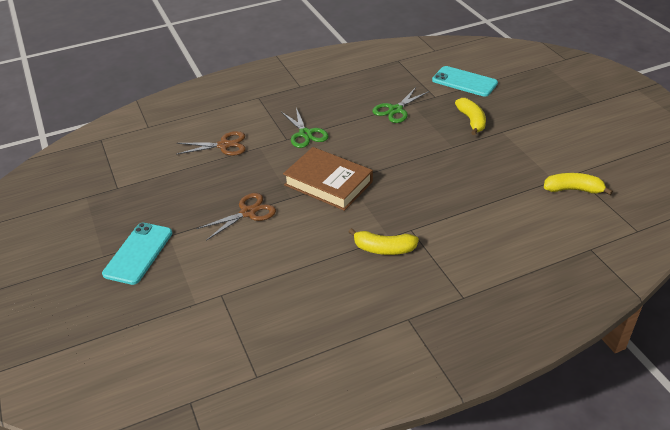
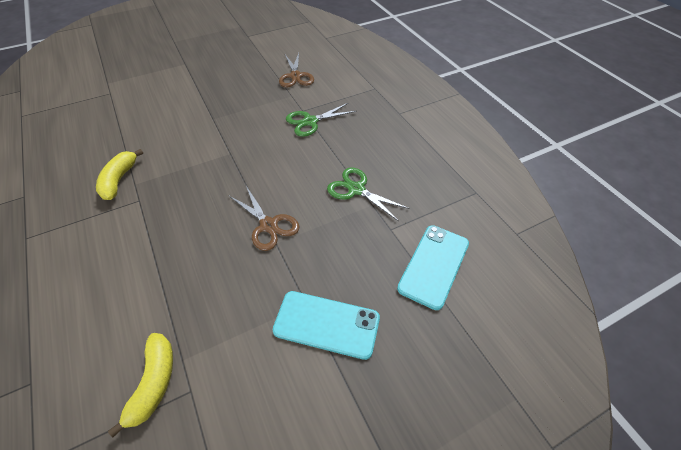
camera: 85 degrees right, 10 degrees up
turquoise phone [102,223,172,285] -> turquoise phone moved to [273,291,380,360]
brown scissors [196,193,276,241] -> brown scissors moved to [228,186,299,251]
brown book [283,147,373,211] -> none
yellow banana [455,98,486,135] -> none

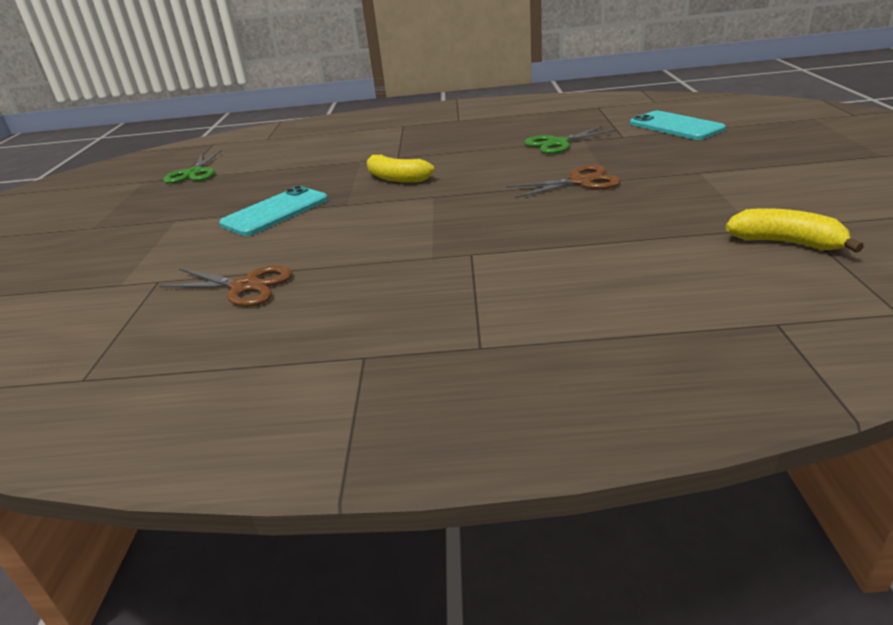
camera: 60 degrees left, 20 degrees down
yellow banana [96,149,143,200] -> yellow banana moved to [367,155,434,182]
turquoise phone [273,291,380,360] -> turquoise phone moved to [219,186,328,236]
brown scissors [279,53,314,87] -> brown scissors moved to [159,265,293,307]
green scissors [286,103,357,137] -> green scissors moved to [163,150,222,184]

